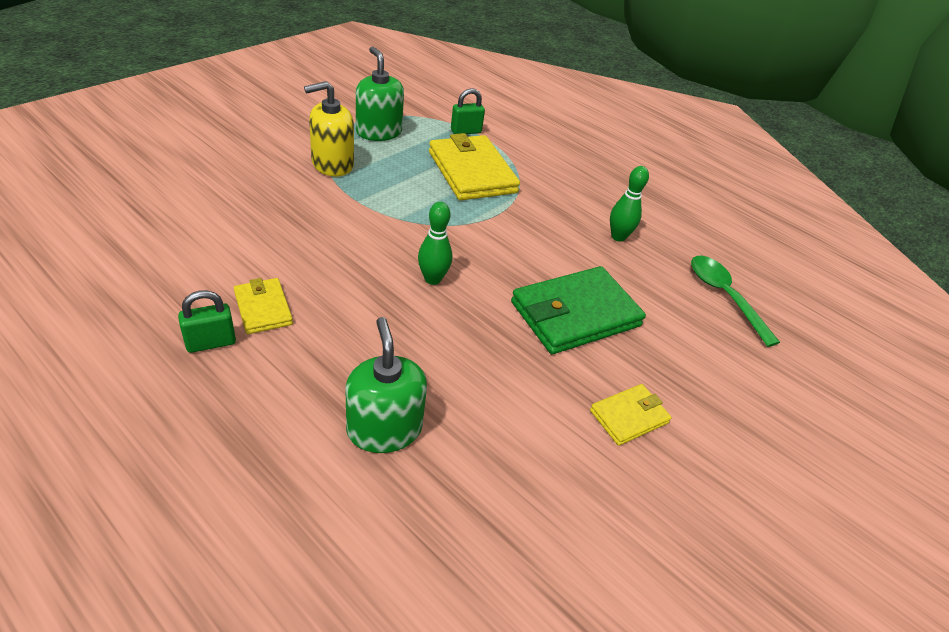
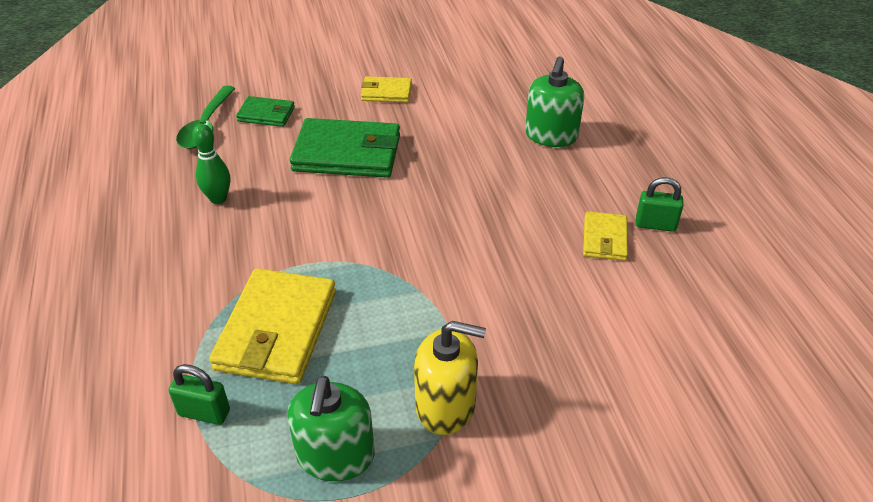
camera: 140 degrees left, 0 degrees up
green bowling pin [418,202,452,285] -> none
none -> green wallet [236,96,295,127]

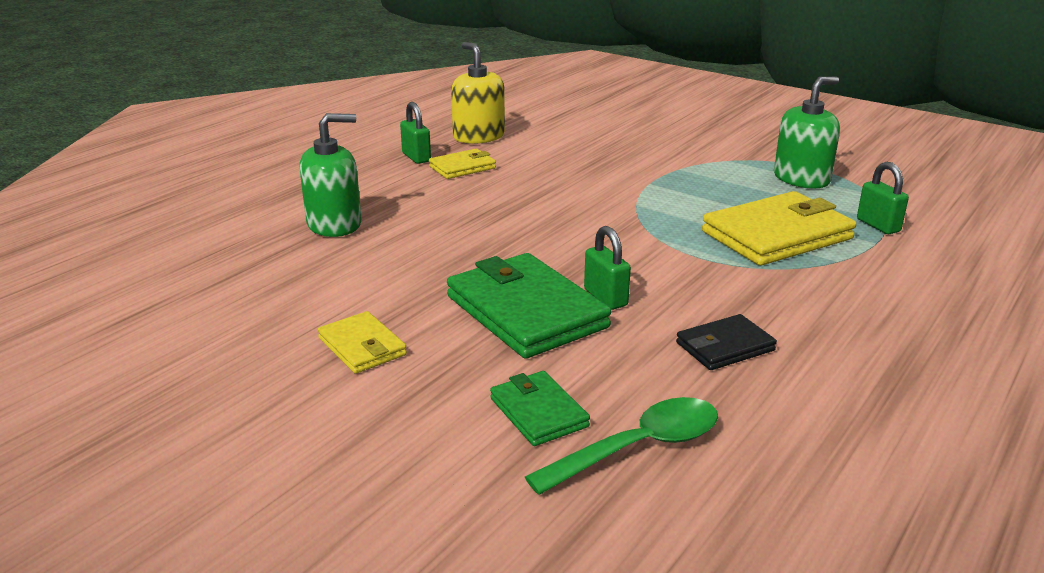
camera: 130 degrees left, 15 degrees down
green bowling pin [192,124,230,204] -> black wallet [676,314,777,370]
yellow soap dispenser [414,321,486,435] -> yellow soap dispenser moved to [451,42,505,144]
none -> green padlock [584,226,631,310]

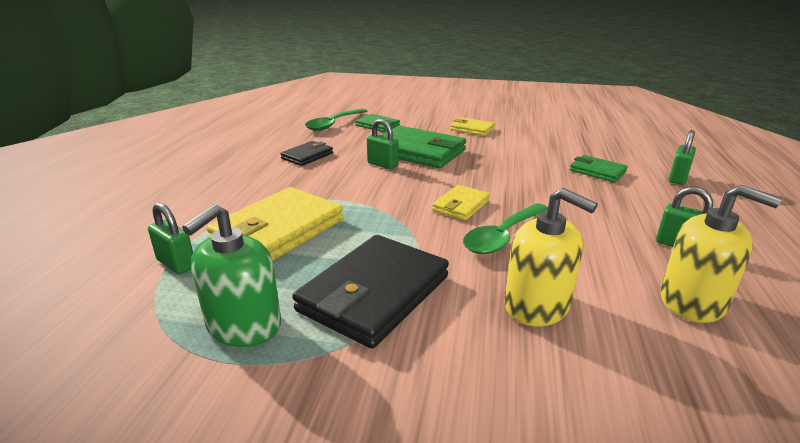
camera: 155 degrees right, 0 degrees up
green soap dispenser [299,113,361,237] -> green wallet [570,155,628,182]
yellow wallet [429,149,496,179] -> yellow wallet moved to [432,185,490,221]
none -> black wallet [292,235,449,348]
none -> green spoon [463,203,548,254]
none -> yellow soap dispenser [504,188,598,327]
none -> green padlock [669,130,696,185]

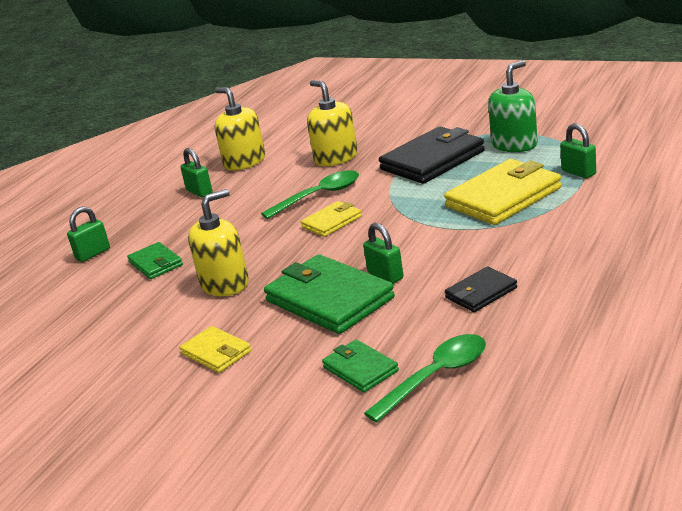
camera: 160 degrees left, 0 degrees up
none -> yellow soap dispenser [188,189,249,296]

